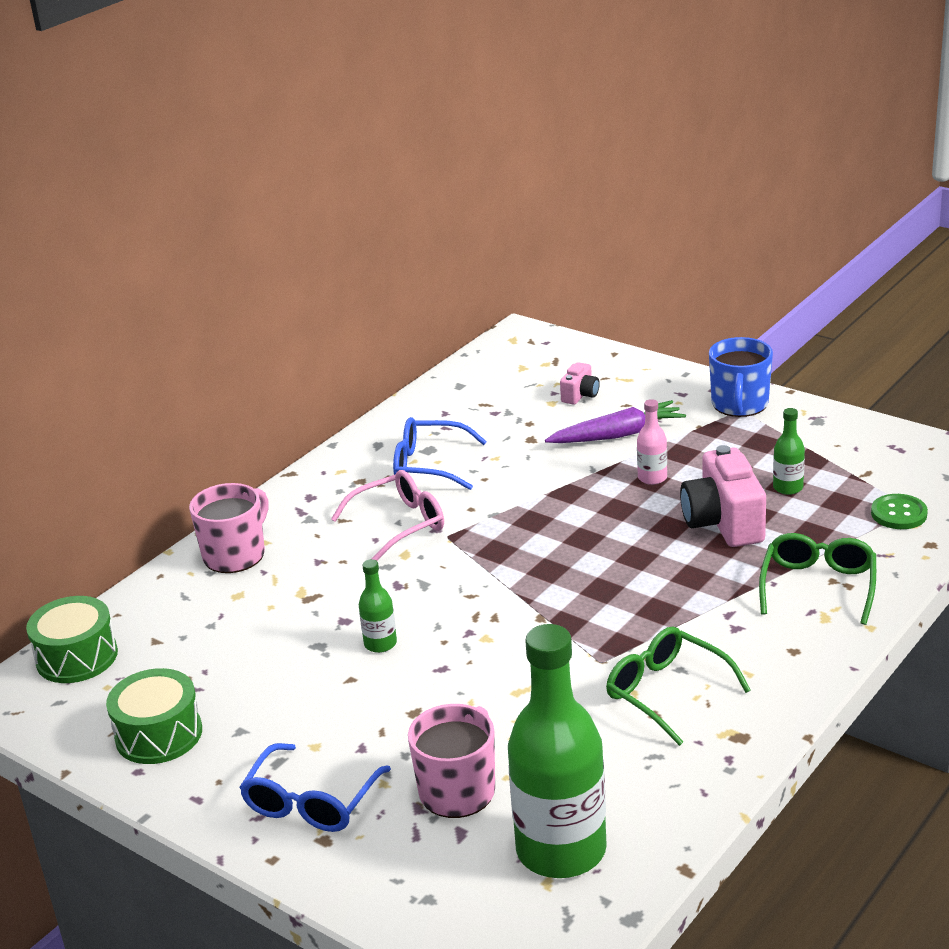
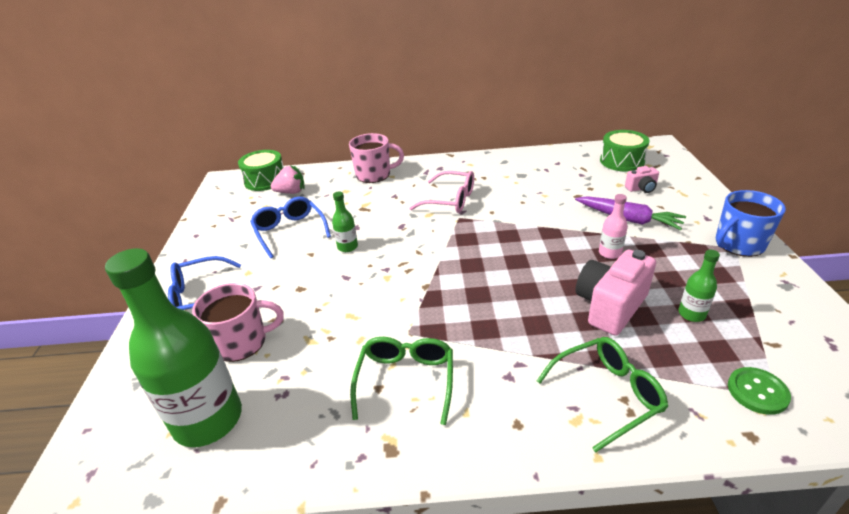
camera: 50 degrees right, 5 degrees up
green drum [106,668,202,764] -> green drum moved to [600,130,650,172]
blue glasses [393,417,487,490] -> blue glasses moved to [250,197,331,258]
none -> pink strawberry [271,165,305,194]

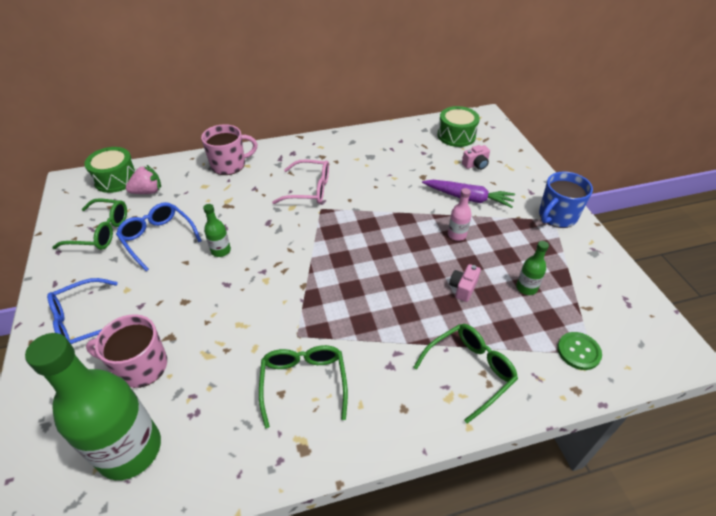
camera: 15 degrees left, 10 degrees up
pink mug [192,283,284,362] -> pink mug turned 150 degrees counterclockwise [86,314,167,388]
pink camera [576,250,656,336] -> pink camera [449,264,481,302], size x0.50
none -> green glasses [52,198,127,250]

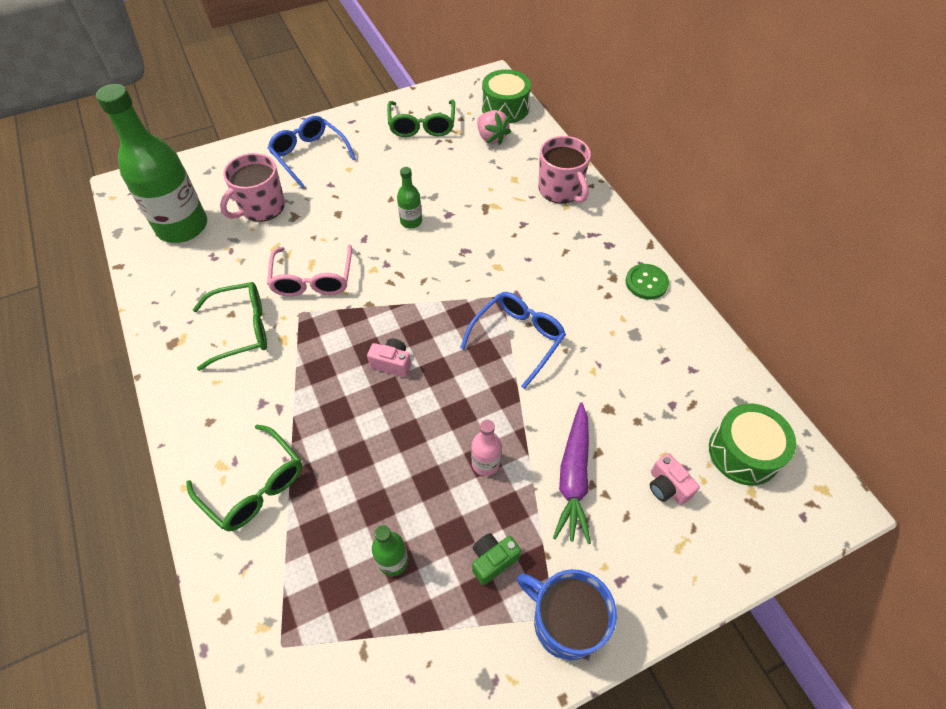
camera: 80 degrees right, 10 degrees up
pink mug [86,314,167,388] -> pink mug turned 135 degrees counterclockwise [220,153,285,222]
blue glasses [116,202,202,271] -> blue glasses moved to [460,292,566,389]
pink glasses [272,159,329,204] -> pink glasses moved to [267,244,352,297]
pink camera [449,264,481,302] -> pink camera moved to [367,338,411,377]
green button [557,332,602,370] -> green button moved to [626,264,669,300]
none -> green camera [472,533,521,585]

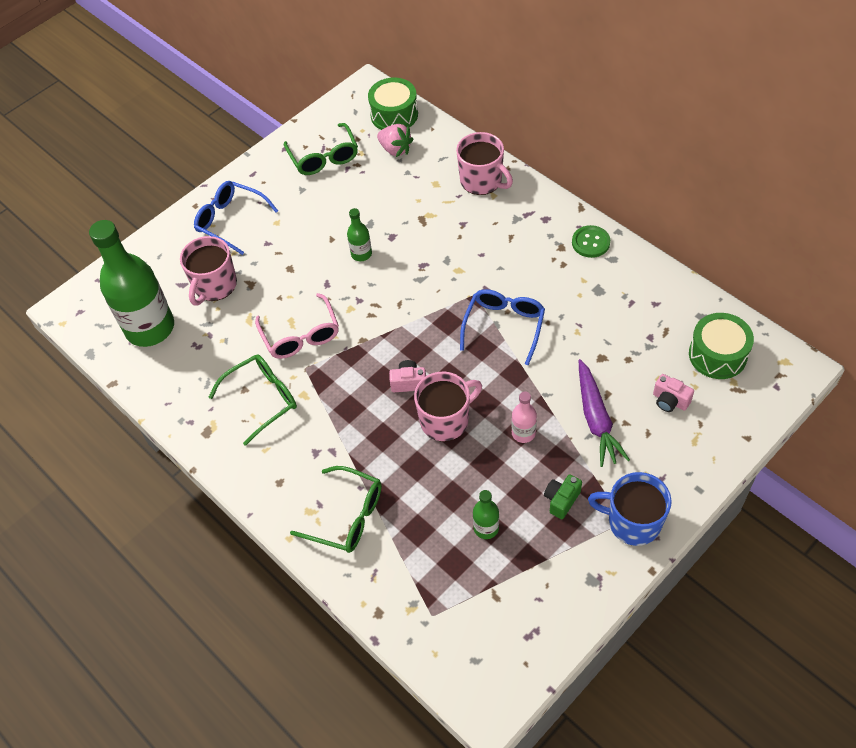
camera: 15 degrees left, 0 degrees up
none -> pink mug [414,372,482,442]

